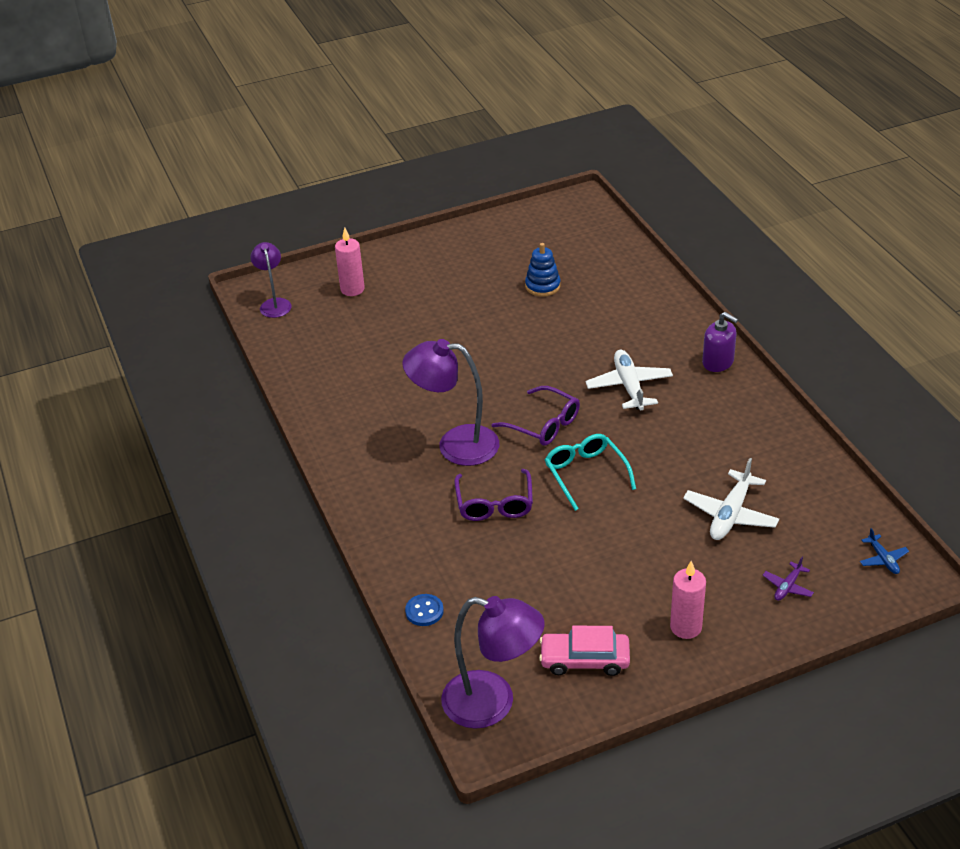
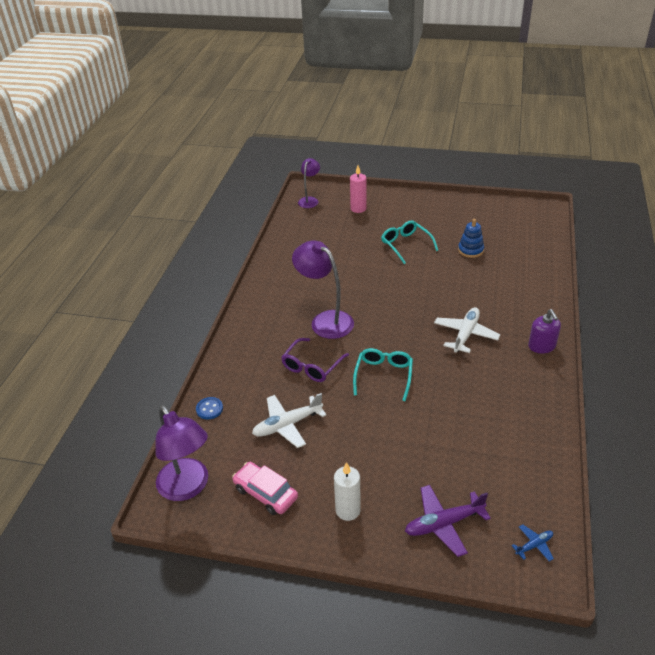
camera: 35 degrees right, 0 degrees up
purple glasses [492,386,580,446] -> none
pink candle [670,561,706,639] -> white candle [334,462,361,521]
white plane [683,458,779,540] -> white plane moved to [252,393,326,448]
purple plane [763,557,814,601] -> purple plane [405,485,491,557], size x1.91
blue plane [860,528,909,574] -> blue plane turned 135 degrees counterclockwise [512,524,554,562]
none -> turquoise glasses [381,221,438,264]

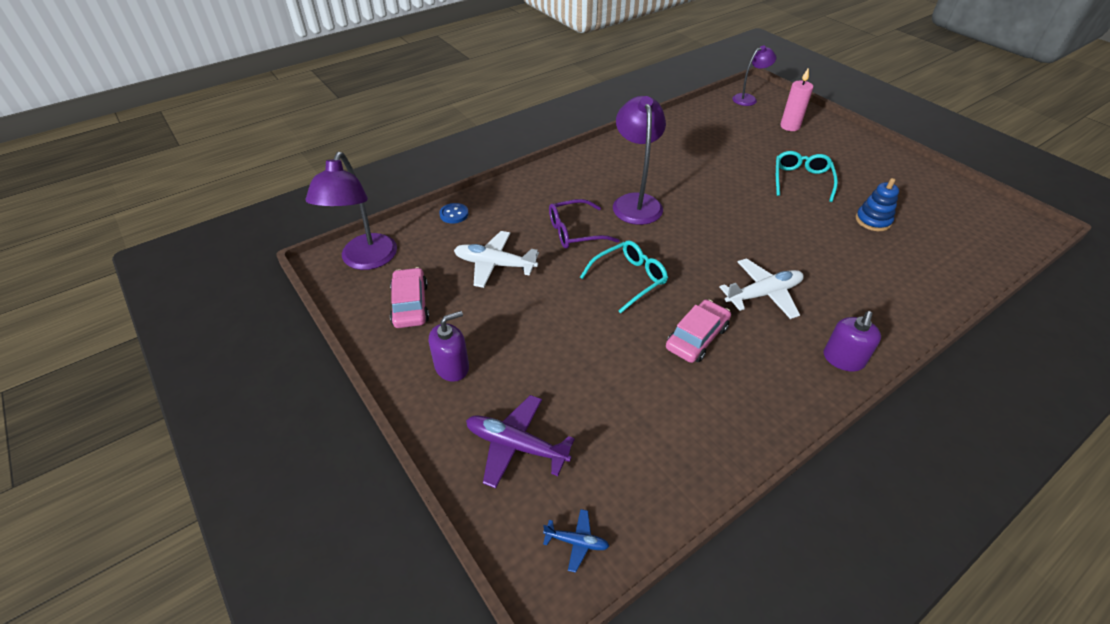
camera: 40 degrees right, 5 degrees up
white candle [334,462,361,521] -> purple soap dispenser [429,311,469,382]
none -> pink car [666,300,731,363]

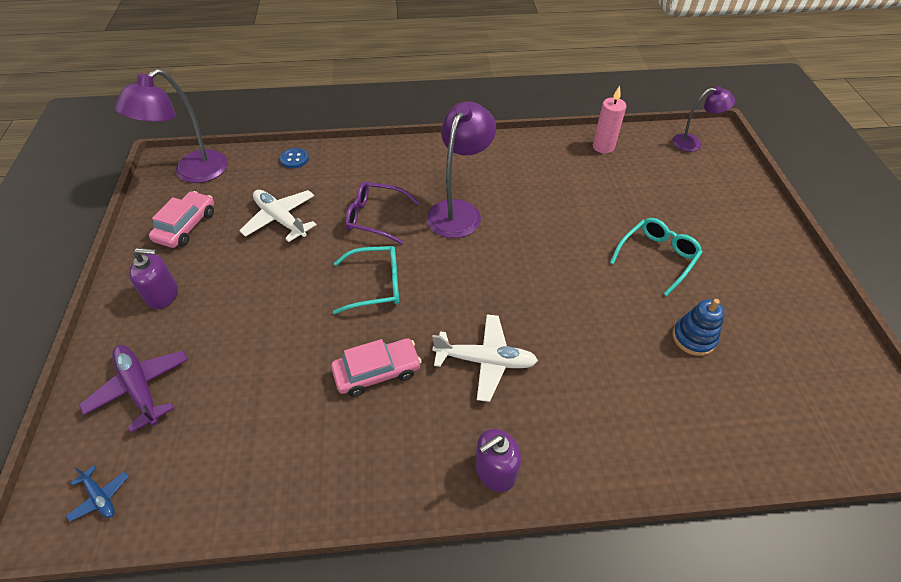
camera: 30 degrees right, 5 degrees up
pink candle [780,67,813,131] -> pink candle moved to [593,86,626,153]

